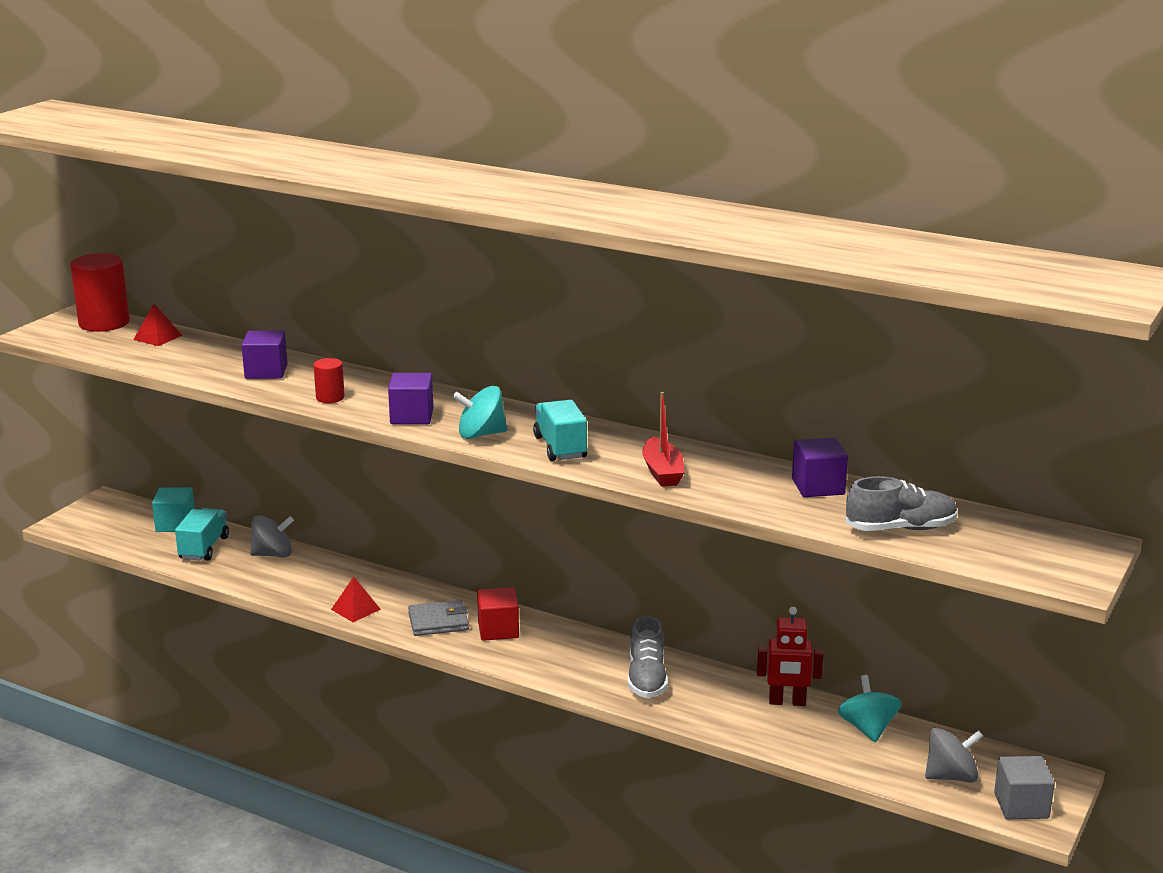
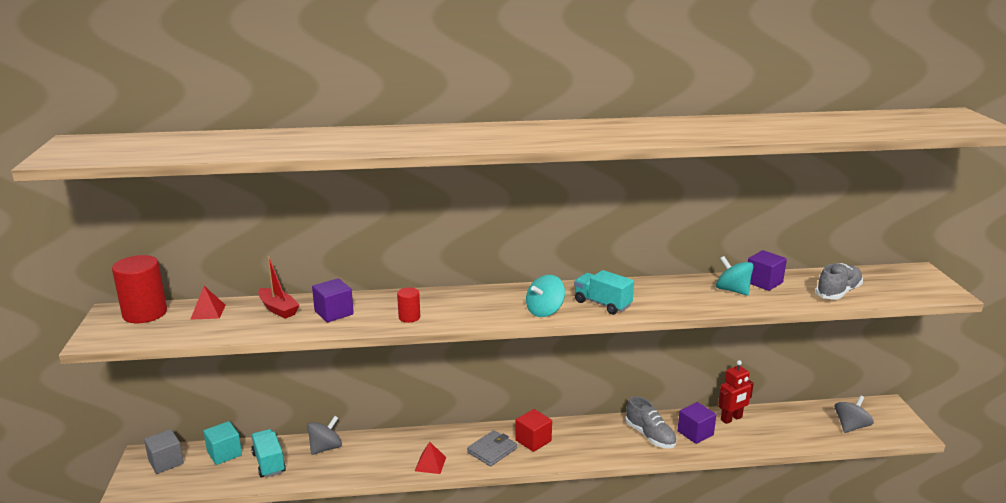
camera: 35 degrees left, 0 degrees up
purple cube [388,373,433,424] -> purple cube moved to [677,402,716,444]
red boat [642,392,685,487] -> red boat moved to [258,256,300,319]
turquoise spinning top [838,675,902,742] -> turquoise spinning top moved to [716,256,753,296]
grey cube [994,756,1055,819] -> grey cube moved to [144,429,184,474]

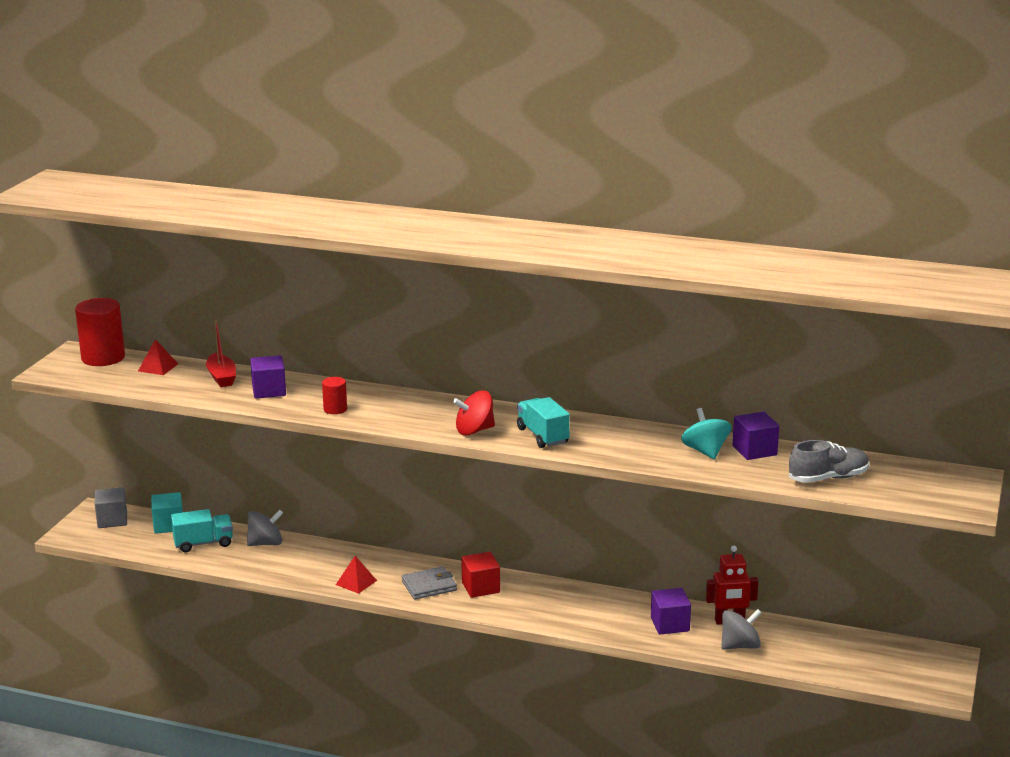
camera: 25 degrees right, 0 degrees up
turquoise truck [251,429,286,478] -> turquoise truck turned 75 degrees clockwise [171,509,233,552]
turquoise spinning top [526,275,565,317] -> red spinning top [453,390,495,436]
grey shoe [625,396,677,449] -> none
grey spinning top [835,395,874,433] -> grey spinning top moved to [721,609,762,650]

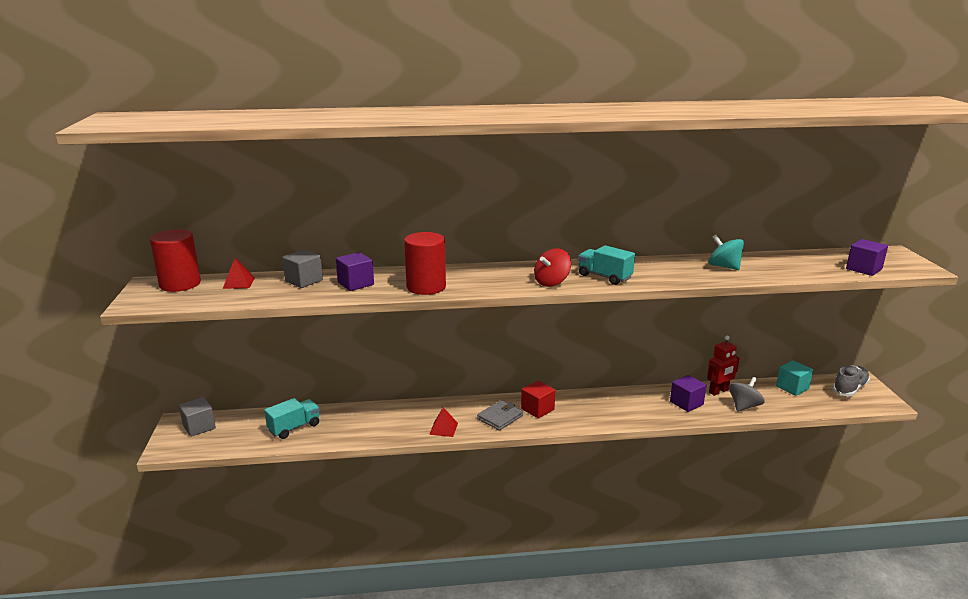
camera: 25 degrees left, 0 degrees up
turquoise cube [151,492,183,534] -> turquoise cube moved to [776,360,813,396]
red boat [206,319,236,387] -> grey cube [282,250,323,288]
grey spinning top [247,510,283,546] -> none
red cylinder [322,377,347,414] -> red cylinder [404,232,446,295], size x1.95
purple cube [732,412,779,460] -> purple cube moved to [846,239,888,276]
grey shoe [789,440,869,483] -> grey shoe moved to [832,365,870,397]

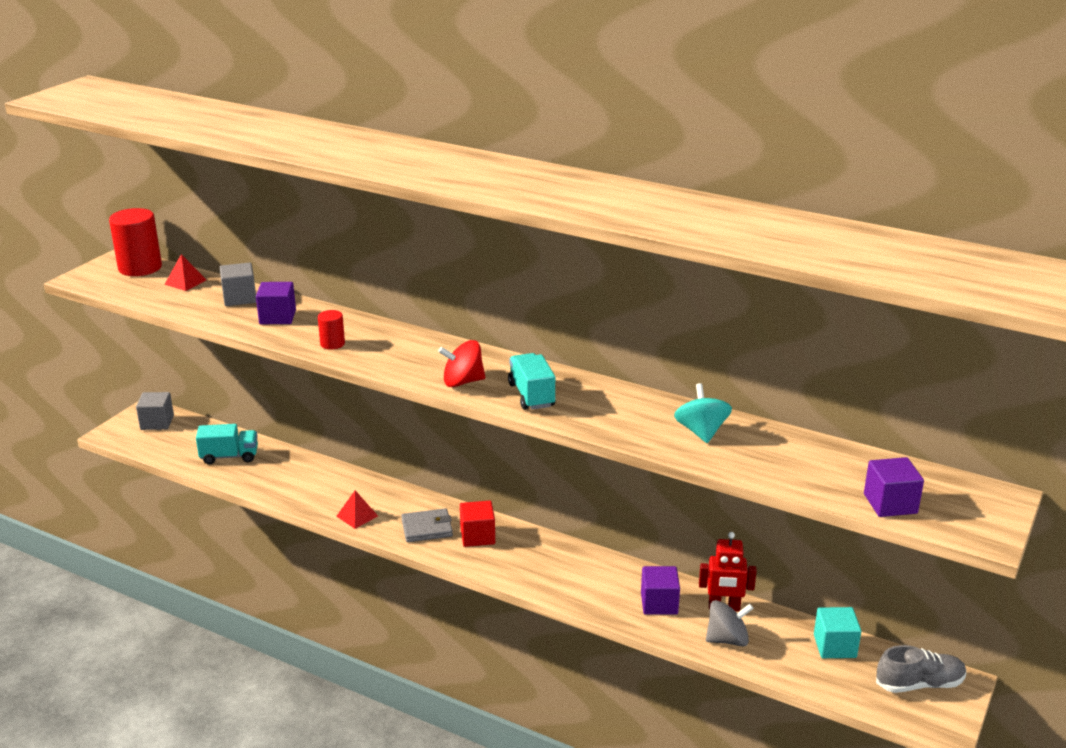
camera: 35 degrees right, 5 degrees up
red cylinder [404,232,446,295] -> red cylinder [318,310,345,349], size x0.51

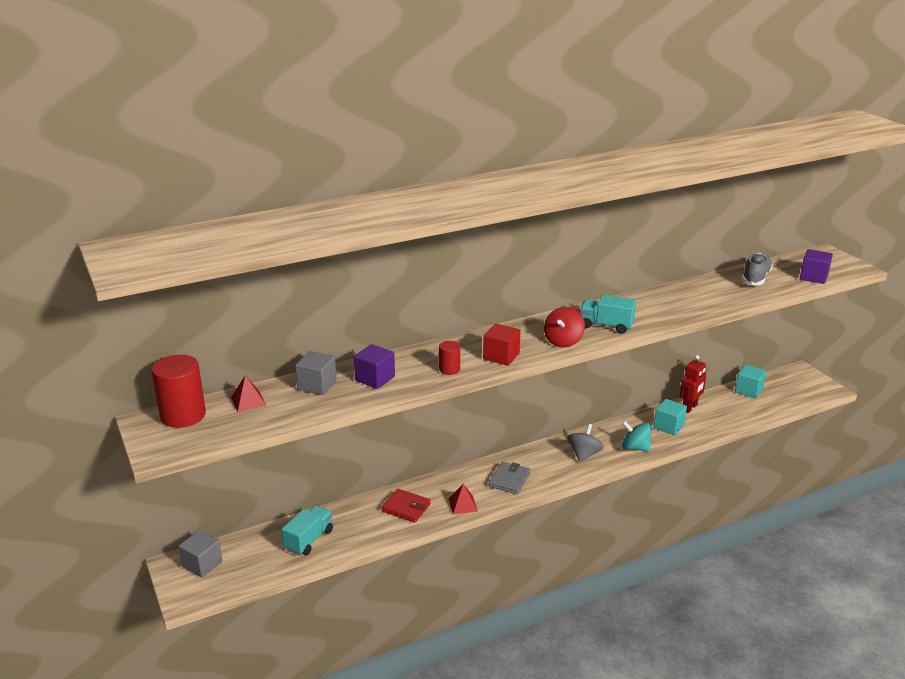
camera: 55 degrees left, 0 degrees up
red cube [460,501,495,547] -> red cube moved to [483,324,520,366]
purple cube [641,566,680,615] -> turquoise cube [654,399,687,435]
turquoise spinning top [674,383,732,443] -> turquoise spinning top moved to [622,421,651,452]
grey spinning top [706,600,754,647] -> grey spinning top moved to [567,424,604,462]
grey shoe [876,645,966,693] -> grey shoe moved to [742,253,773,285]
none -> red wallet [381,489,431,523]

